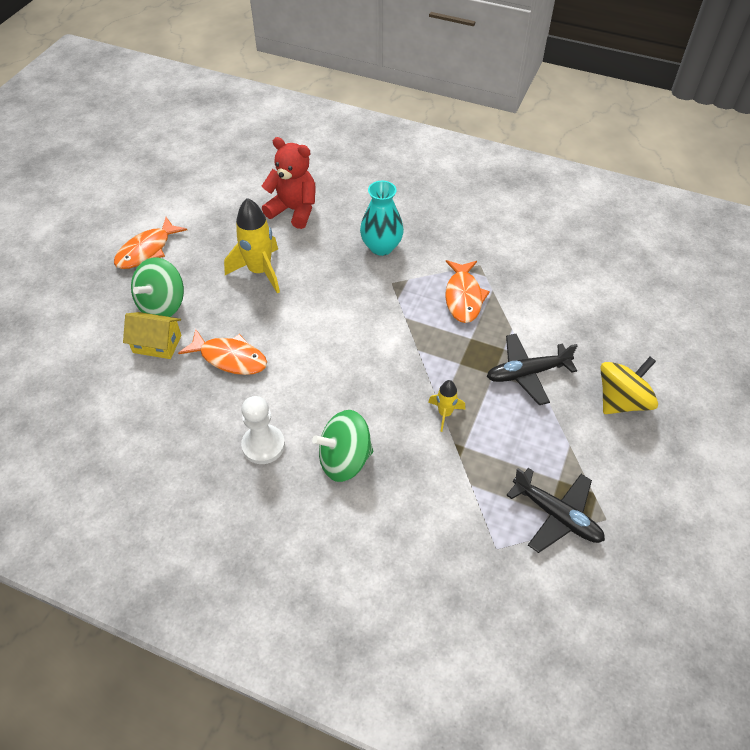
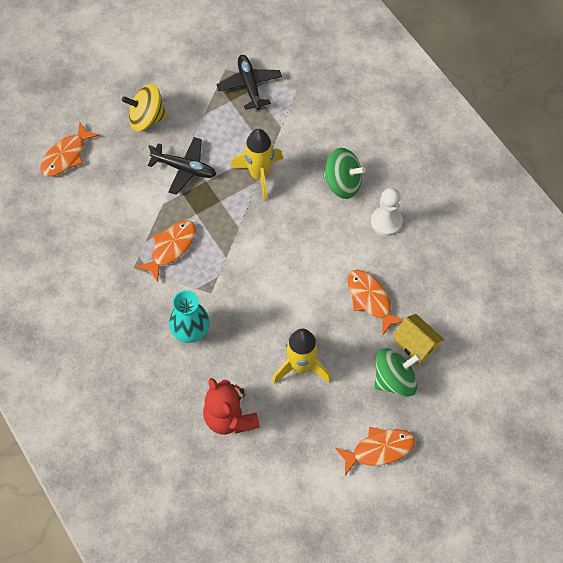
camera: 145 degrees left, 10 degrees up
yellow rocket [428,380,465,432] -> yellow rocket [231,129,283,201], size x1.89
none -> orange fish [40,122,100,177]

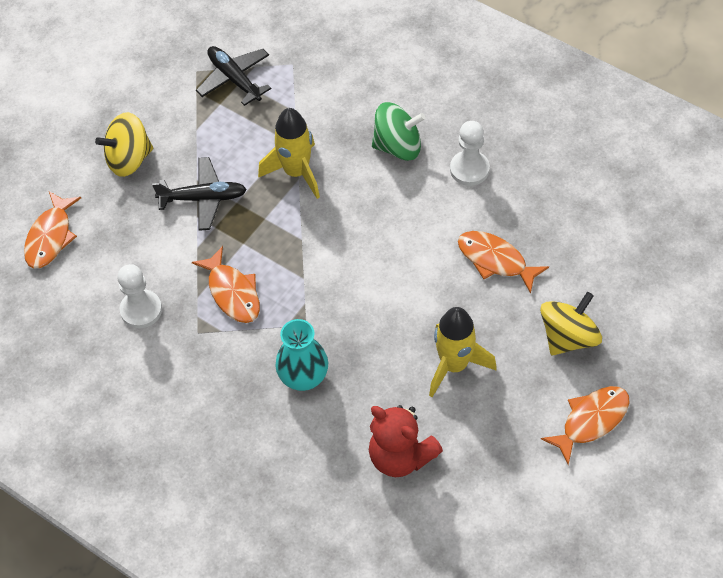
camera: 20 degrees left, 5 degrees down
orange fish [136,220,196,282] -> orange fish turned 135 degrees clockwise [192,246,260,323]
green spinning top [374,348,420,397] -> yellow spinning top [540,292,602,355]
yellow house [392,314,444,364] -> none
none -> white pawn [117,264,162,328]

